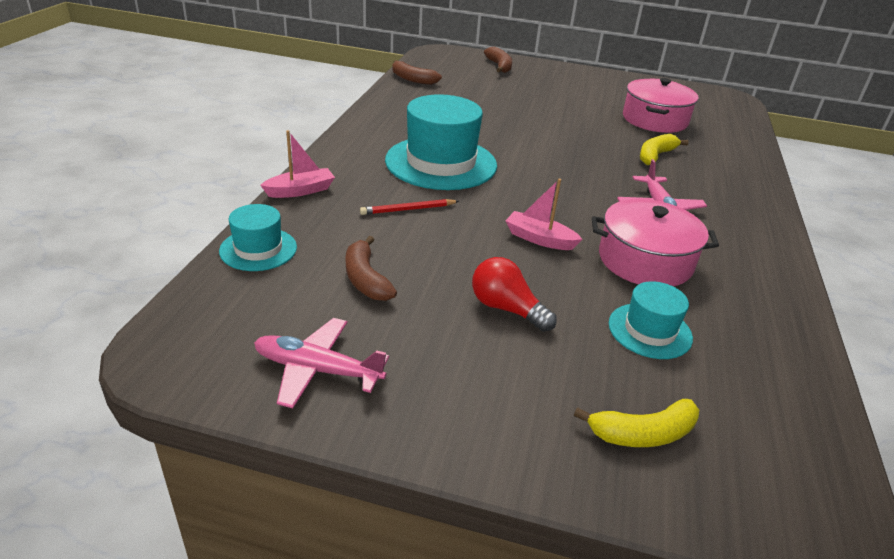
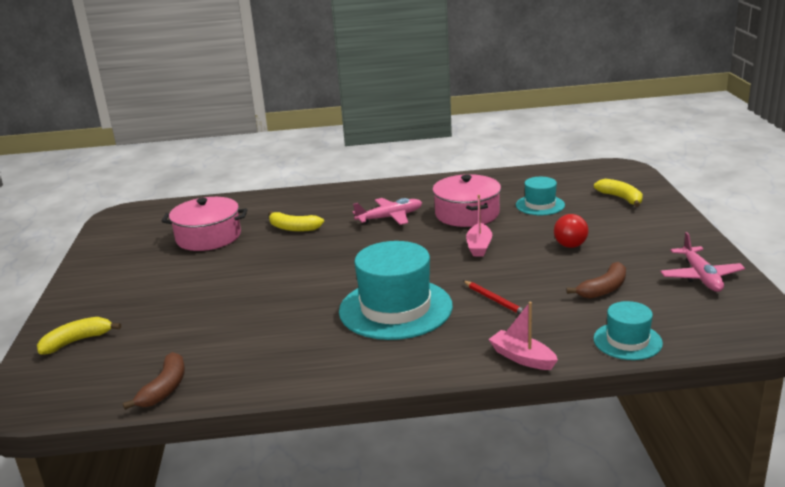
camera: 105 degrees left, 10 degrees down
brown banana [484,47,512,73] -> yellow banana [37,317,121,355]

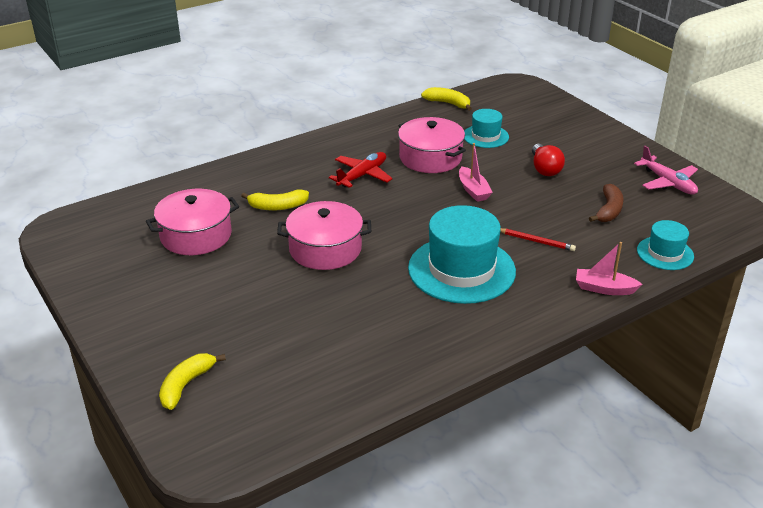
camera: 30 degrees left, 10 degrees up
brown banana [123,352,185,410] -> none
pink plane [352,198,422,225] -> red plane [329,152,393,188]
yellow banana [594,179,643,207] -> yellow banana moved to [421,87,472,111]
none -> pink pot [277,201,371,270]

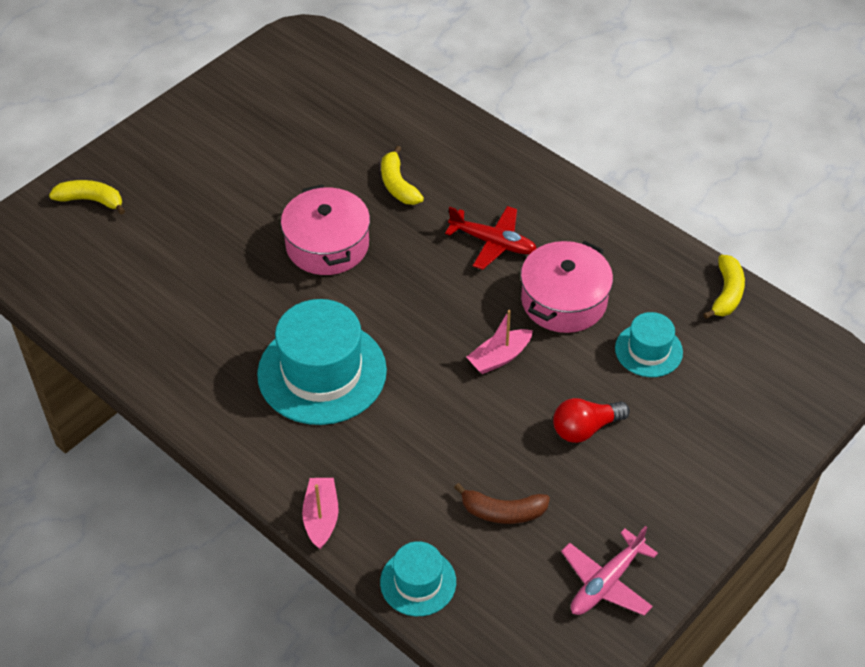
camera: 75 degrees right, 15 degrees up
pink pot [146,189,239,255] -> none
red pencil [500,228,576,251] -> none

